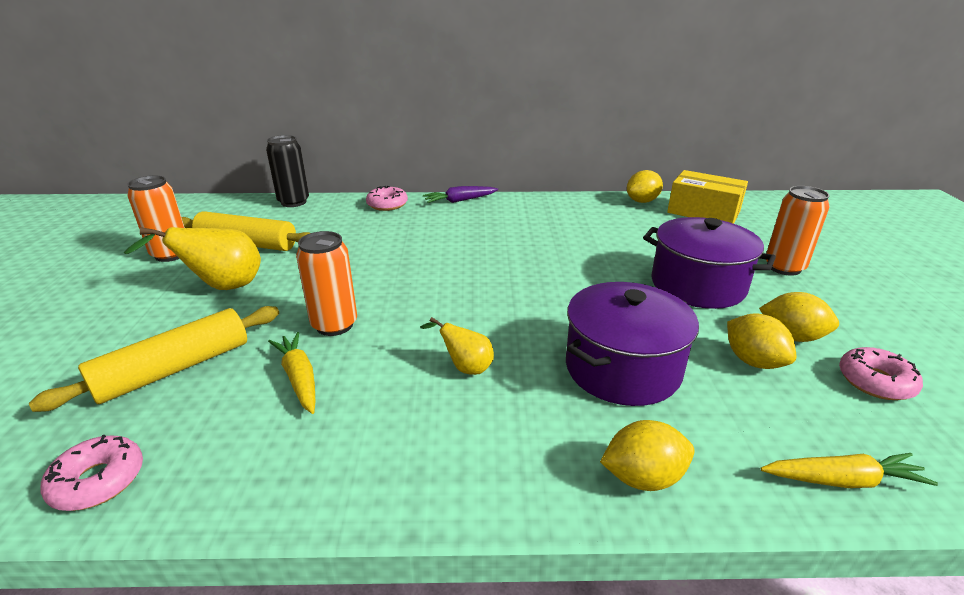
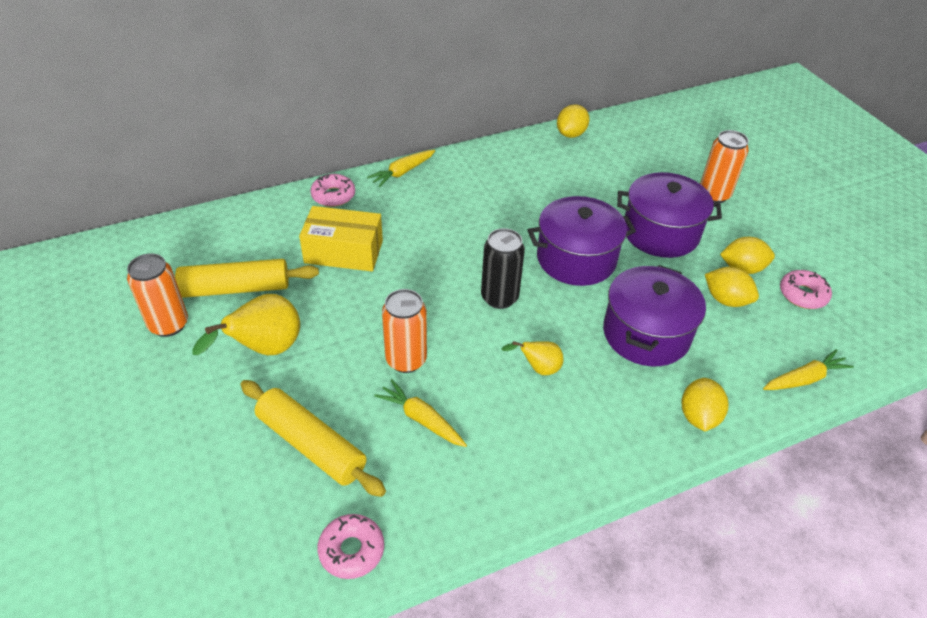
camera: 25 degrees left, 15 degrees up
yellow rolling pin [29,306,279,412] -> yellow rolling pin turned 75 degrees counterclockwise [240,380,386,497]
black can [266,135,309,207] -> black can moved to [481,228,525,309]
purple carrot [423,186,498,203] -> yellow carrot [367,150,435,187]
yellow lemon [600,420,694,491] -> yellow lemon turned 45 degrees counterclockwise [681,378,729,431]
yellow box [667,170,748,224] -> yellow box moved to [299,206,383,271]
none -> purple pot [527,196,636,286]

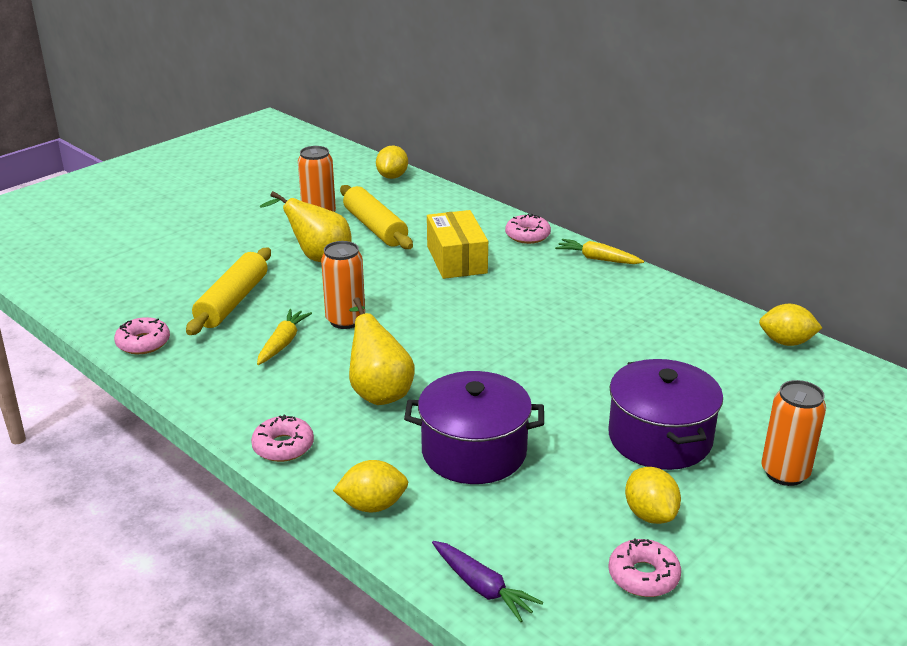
camera: 70 degrees right, 15 degrees down
black can [481,228,525,309] -> none
yellow pear [502,341,564,375] -> yellow pear [349,297,415,405], size x1.79
purple pot [527,196,636,286] -> none
yellow lemon [705,267,759,307] -> yellow lemon moved to [376,146,408,179]
yellow carrot [763,349,854,390] -> purple carrot [432,541,543,622]
none -> pink donut [251,415,314,462]

